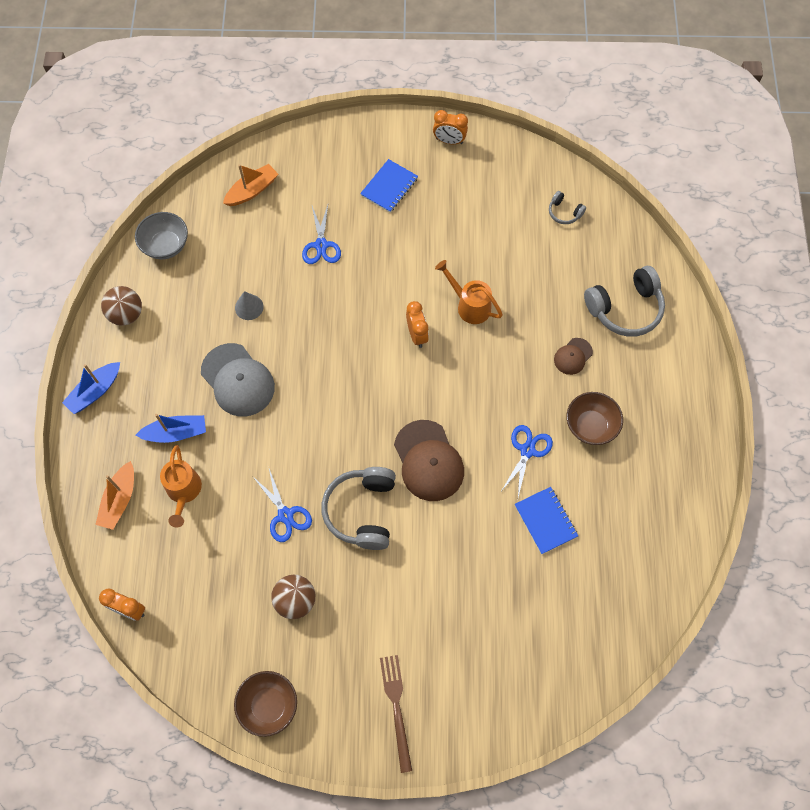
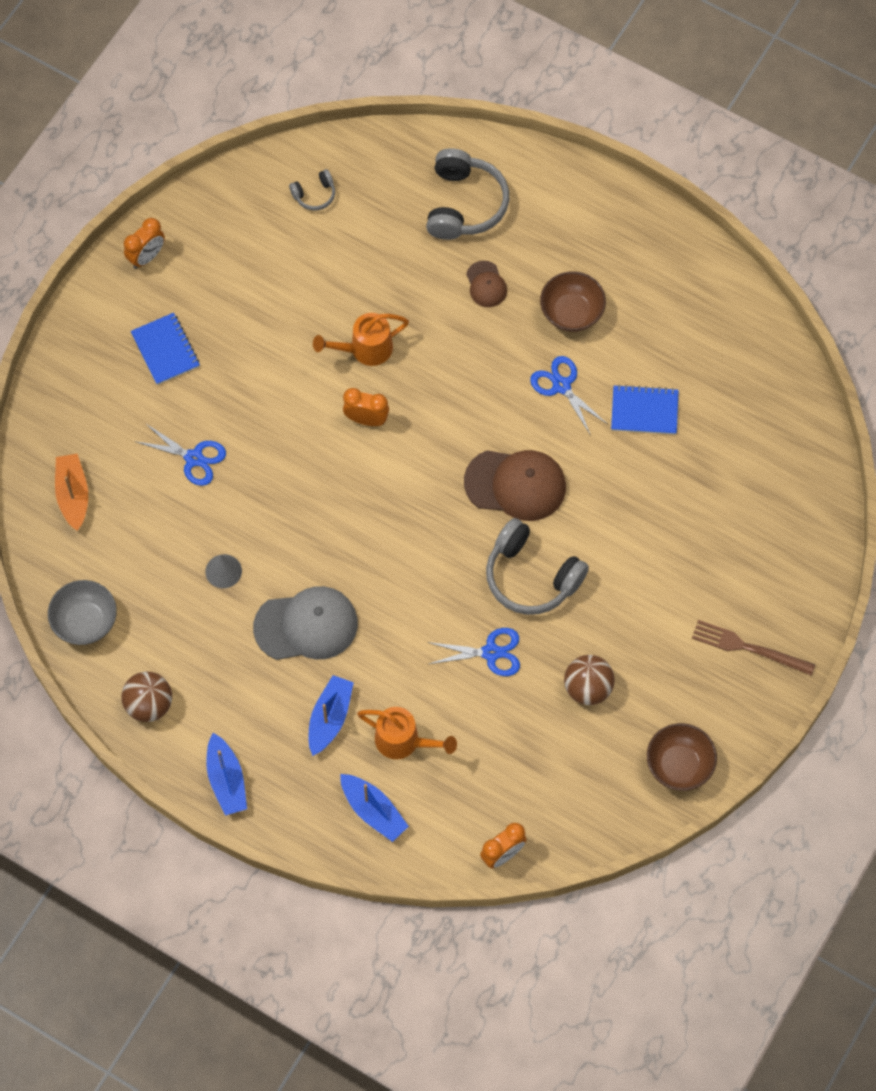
camera: 60 degrees left, 0 degrees up
orange boat [95,461,134,530] -> blue boat [340,774,409,842]

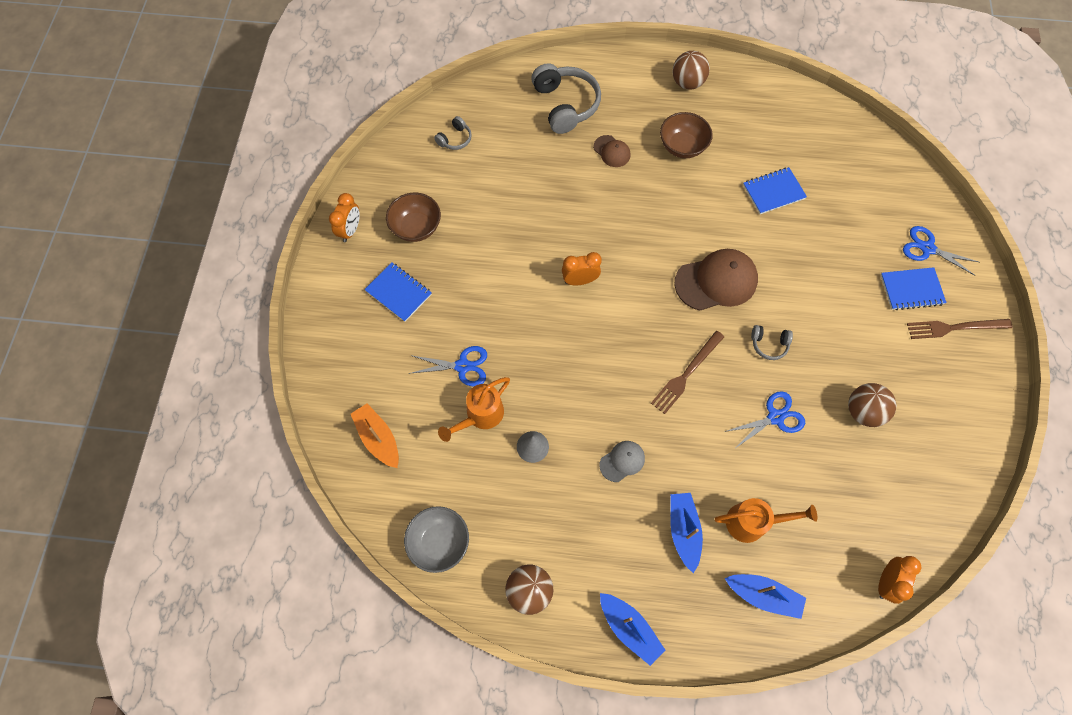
camera: 25 degrees left, 0 degrees up
grey cap [253,586,358,660] -> grey cap [599,441,645,482], size x0.52
orange watering can [313,313,409,366] -> orange watering can moved to [438,377,510,442]
grey headphones [486,518,589,615] -> grey headphones [751,325,793,360], size x0.49
blue scissors [530,356,607,434] -> blue scissors moved to [903,226,979,276]
brown bowl [647,723,717,791] -> brown bowl moved to [386,193,441,242]
none -> brown fork [651,331,724,414]
none -> brown ball [673,51,710,90]
none -> blue notebook [881,267,947,310]

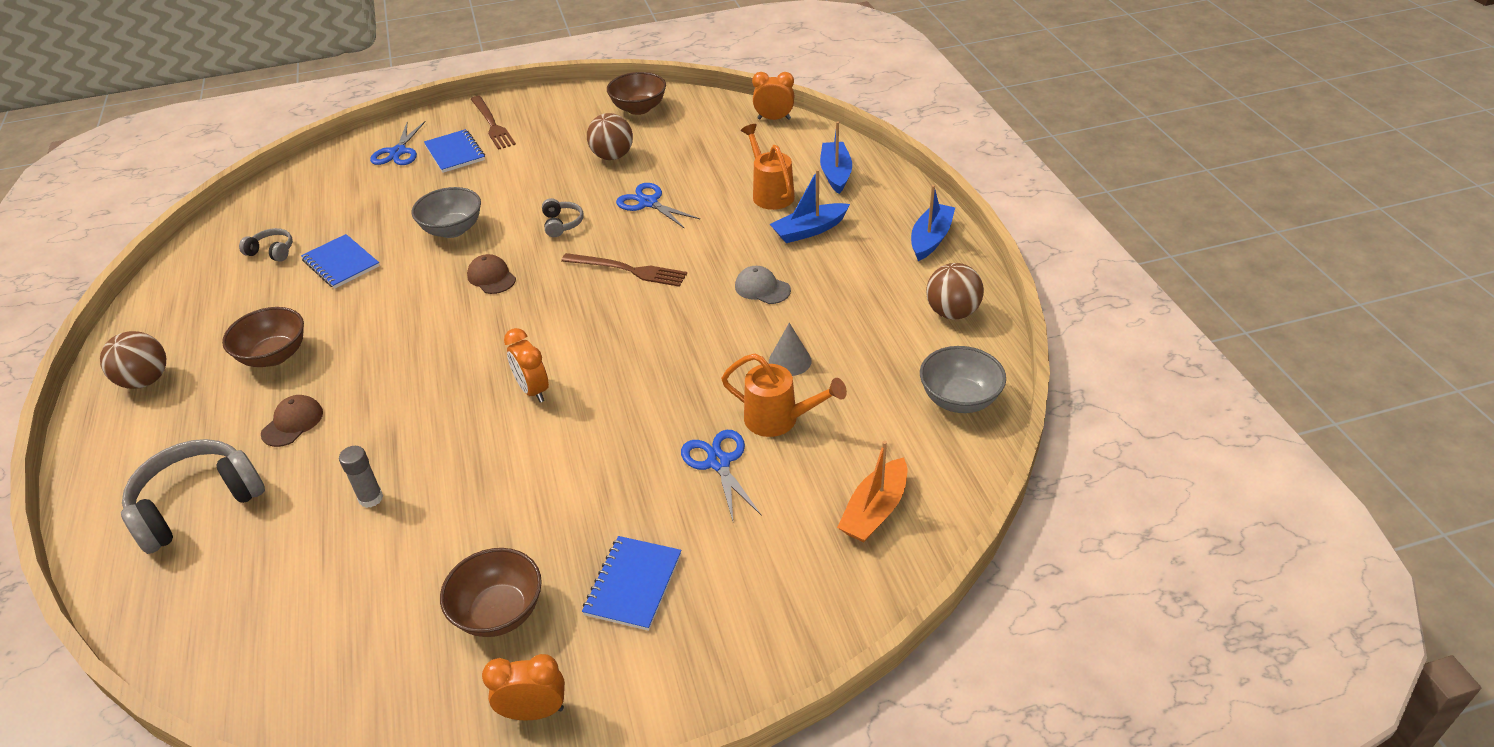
camera: 110 degrees left, 25 degrees down
grey headphones [434,116,472,150] -> grey headphones moved to [239,228,293,262]
brown cap [674,249,758,311] -> brown cap [467,254,516,294], size x0.52
none -> grey glue stick [339,446,383,508]
none -> grey bowl [412,187,481,238]
none -> brown bowl [607,72,666,115]

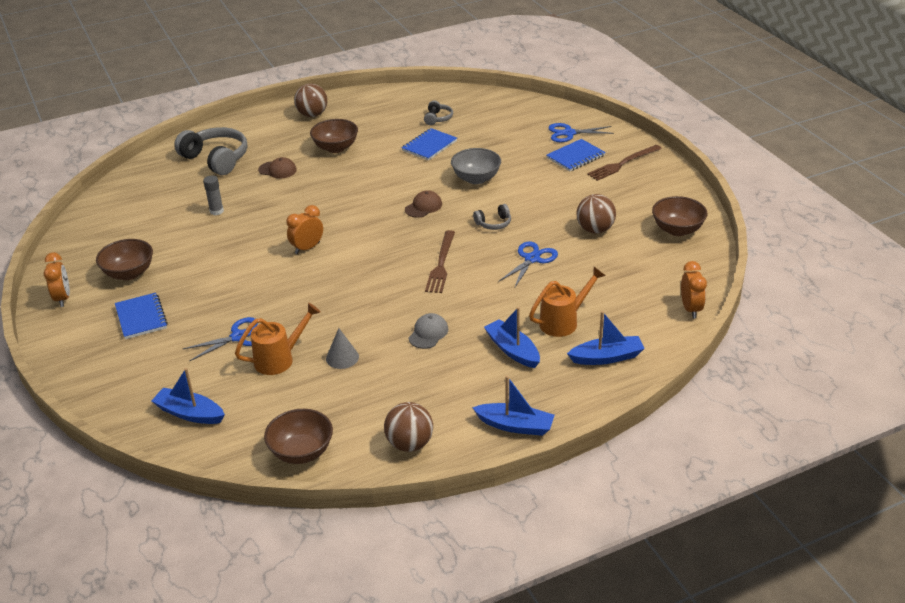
camera: 80 degrees right, 5 degrees down
blue notebook [582,536,682,631] -> blue notebook turned 60 degrees clockwise [115,293,168,339]
orange watering can [721,353,847,437] -> orange watering can turned 135 degrees counterclockwise [235,303,321,375]
orange boat [837,441,907,542] -> blue boat [151,368,225,424]
grey bowl [920,346,1006,413] -> brown bowl [264,409,333,464]

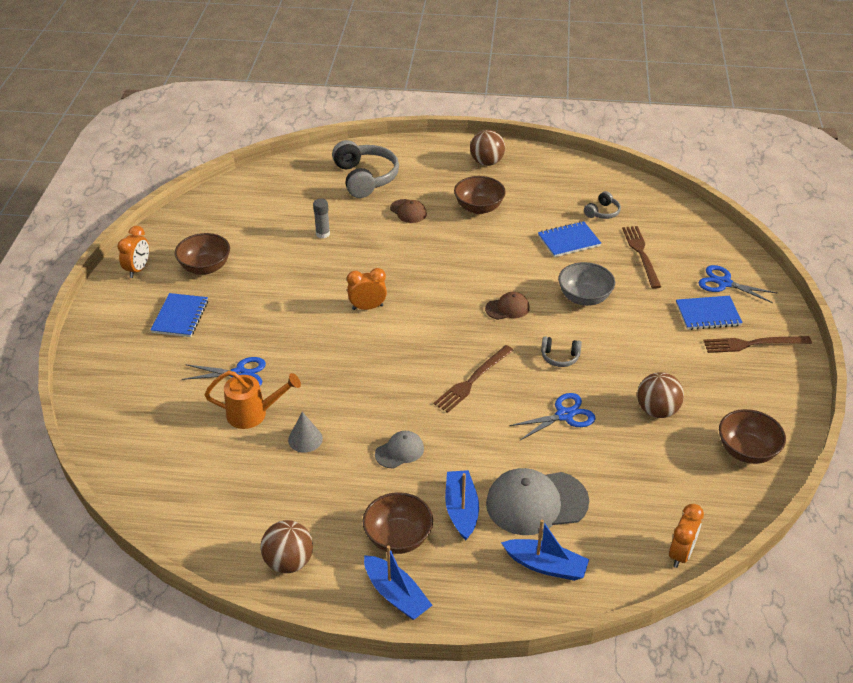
camera: 30 degrees right, 5 degrees up
blue boat [151,368,225,424] -> none
brown bowl [264,409,333,464] -> brown bowl moved to [363,492,433,554]
orange watering can [529,267,605,337] -> grey cap [486,468,589,535]
none -> brown fork [622,226,661,289]

